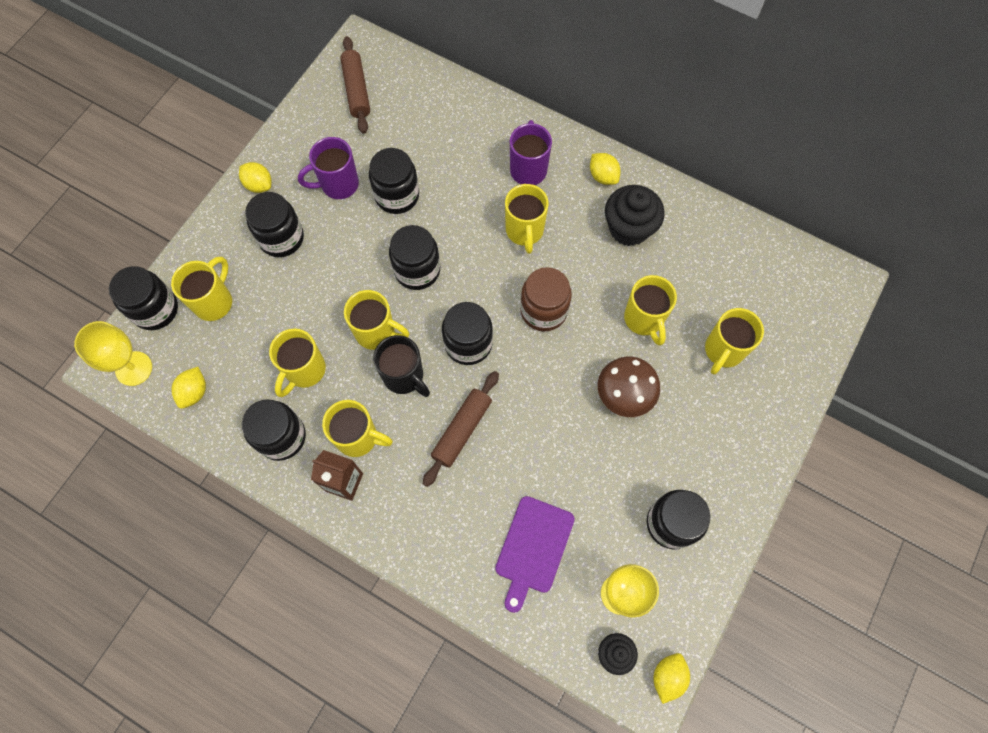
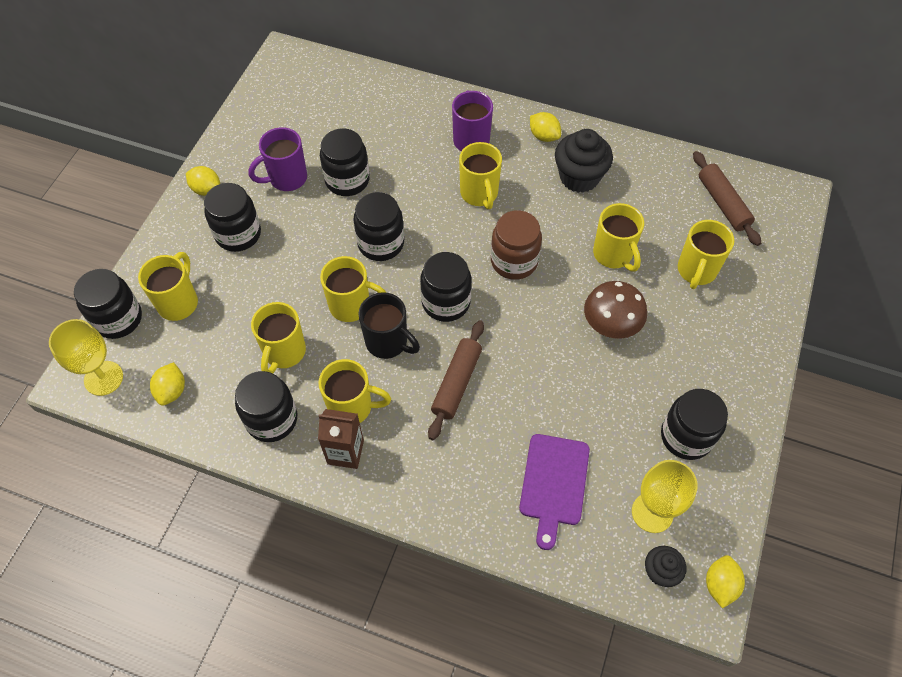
camera: 10 degrees left, 10 degrees down
brown rolling pin [340,36,370,134] -> brown rolling pin moved to [693,151,761,246]

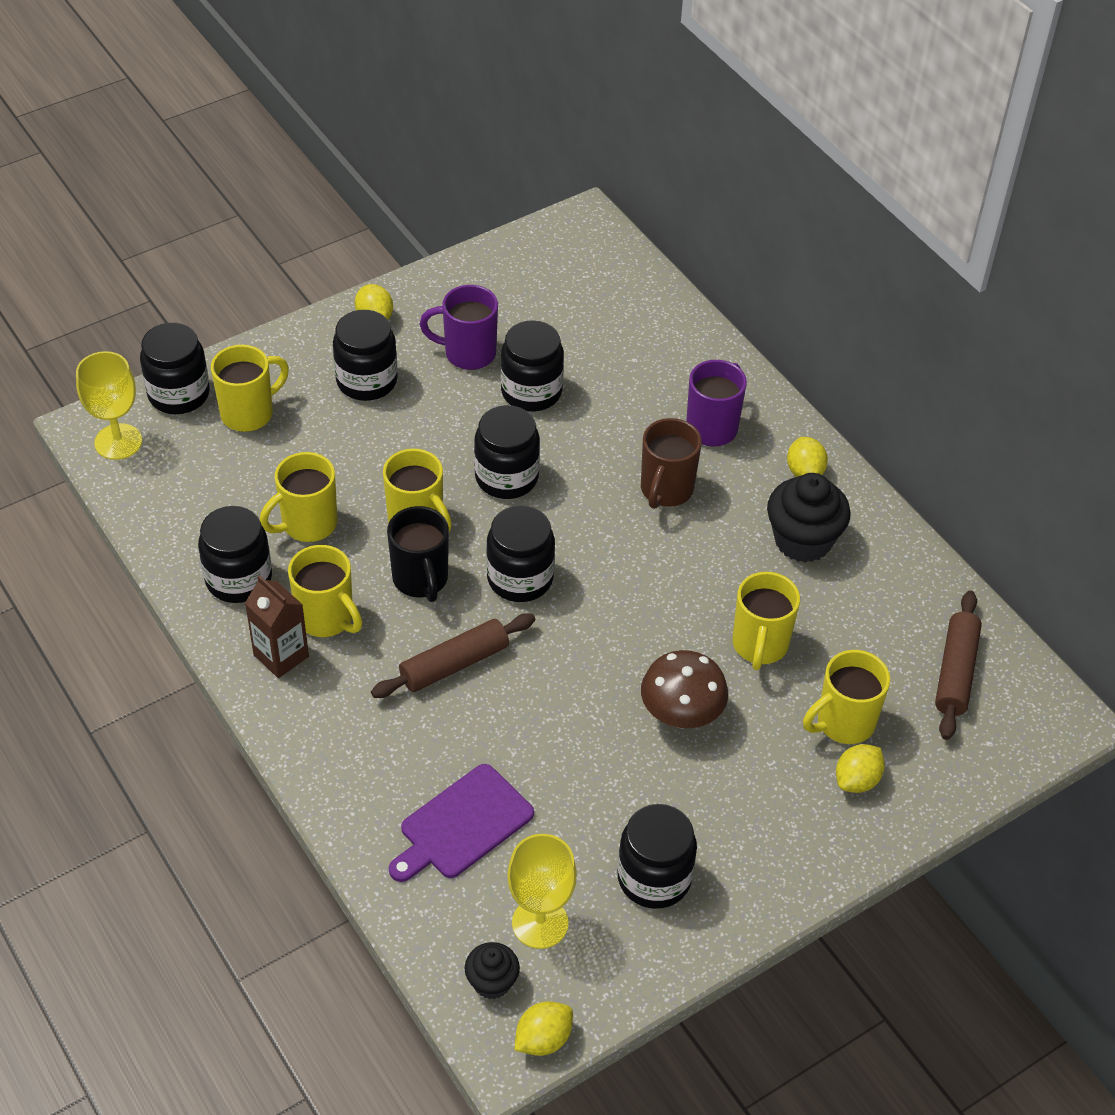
camera: 35 degrees right, 10 degrees down
yellow lemon [150,362,185,406] -> yellow lemon moved to [836,744,885,793]
yellow mug [459,142,502,209] -> brown mug [641,418,702,509]
brown jar [491,210,542,280] -> none

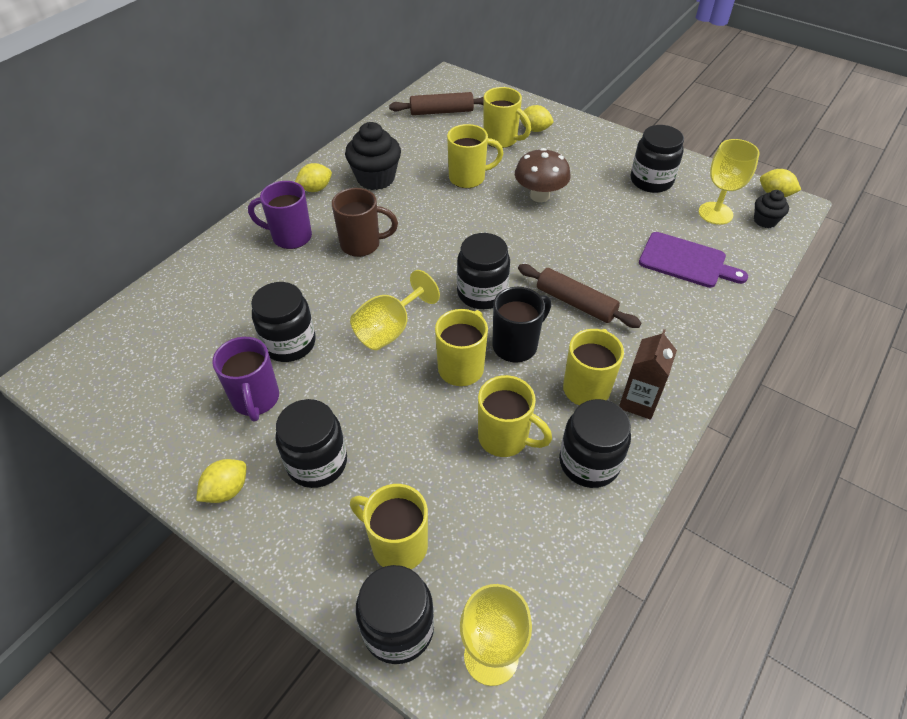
camera: 110 degrees left, 0 degrees up
black jar [474,405,540,499] -> yellow goblet [350,270,440,350]

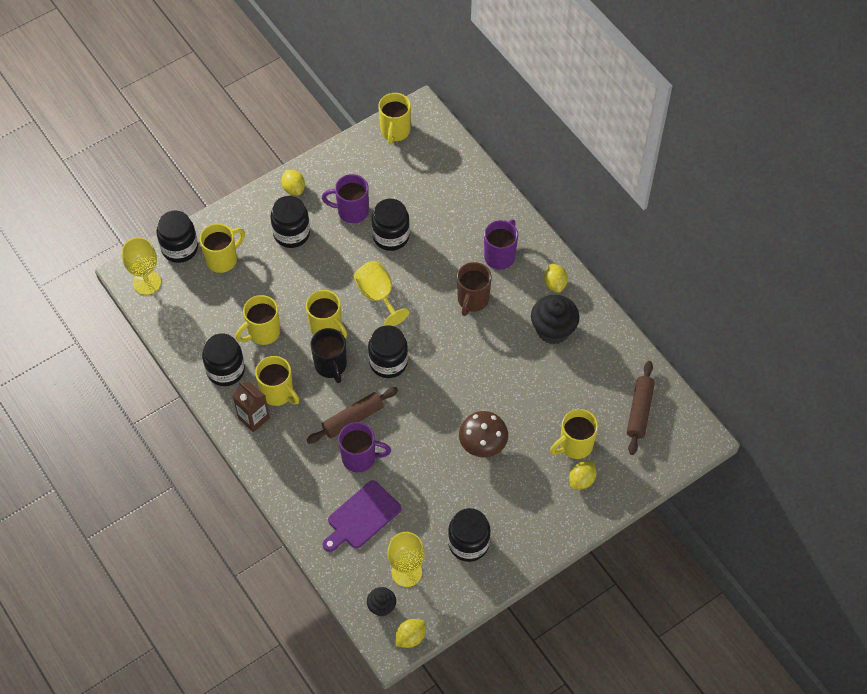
camera: 110 degrees right, 10 degrees up
yellow mug [447,124,504,188] -> yellow mug moved to [378,93,411,145]
none -> purple mug [338,422,391,472]

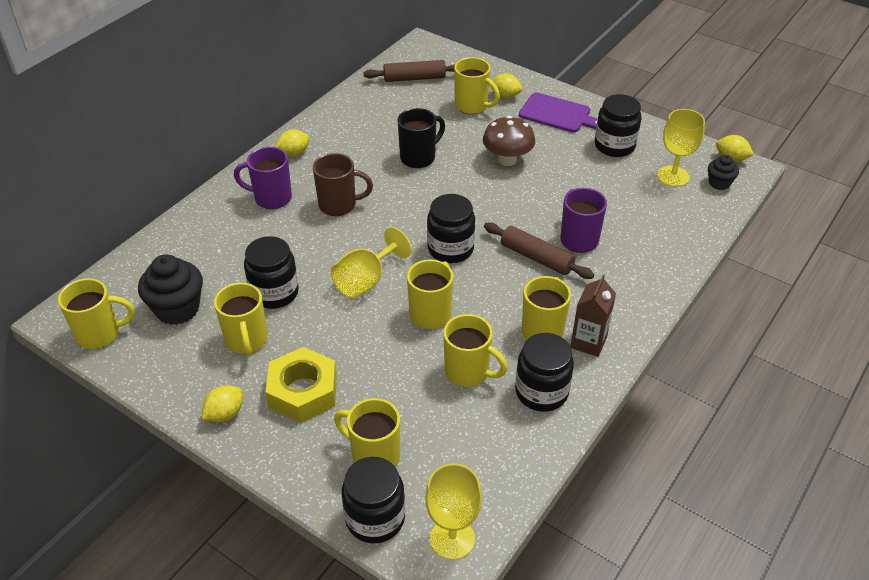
camera: 110 degrees left, 15 degrees down
black jar [270,196,310,248] -> yellow nut [266,347,337,423]
black mug [310,328,347,383] -> black mug moved to [398,108,445,168]
purple mug [322,174,369,223] -> yellow mug [214,283,268,357]
purple cutting board [323,480,401,552] -> purple cutting board moved to [519,92,598,133]
black cupcake [531,295,580,345] -> black cupcake moved to [138,254,203,325]

